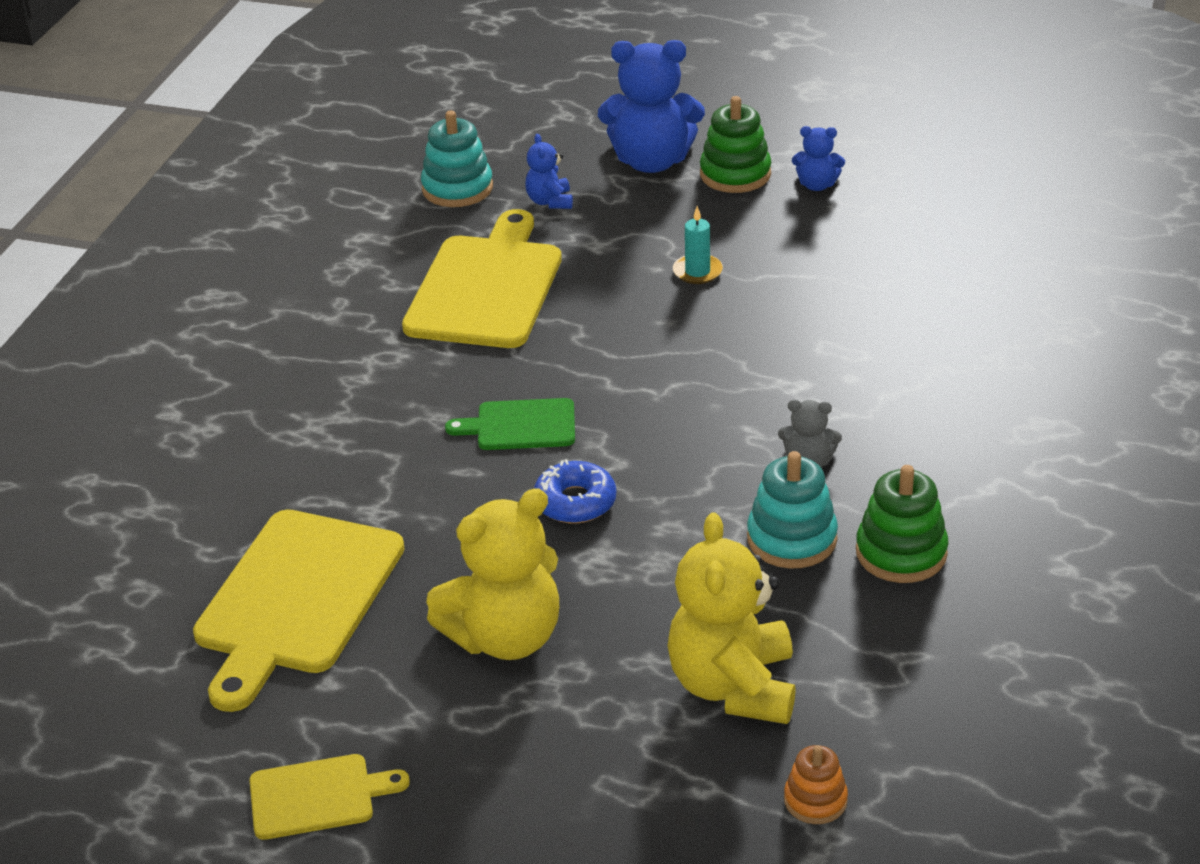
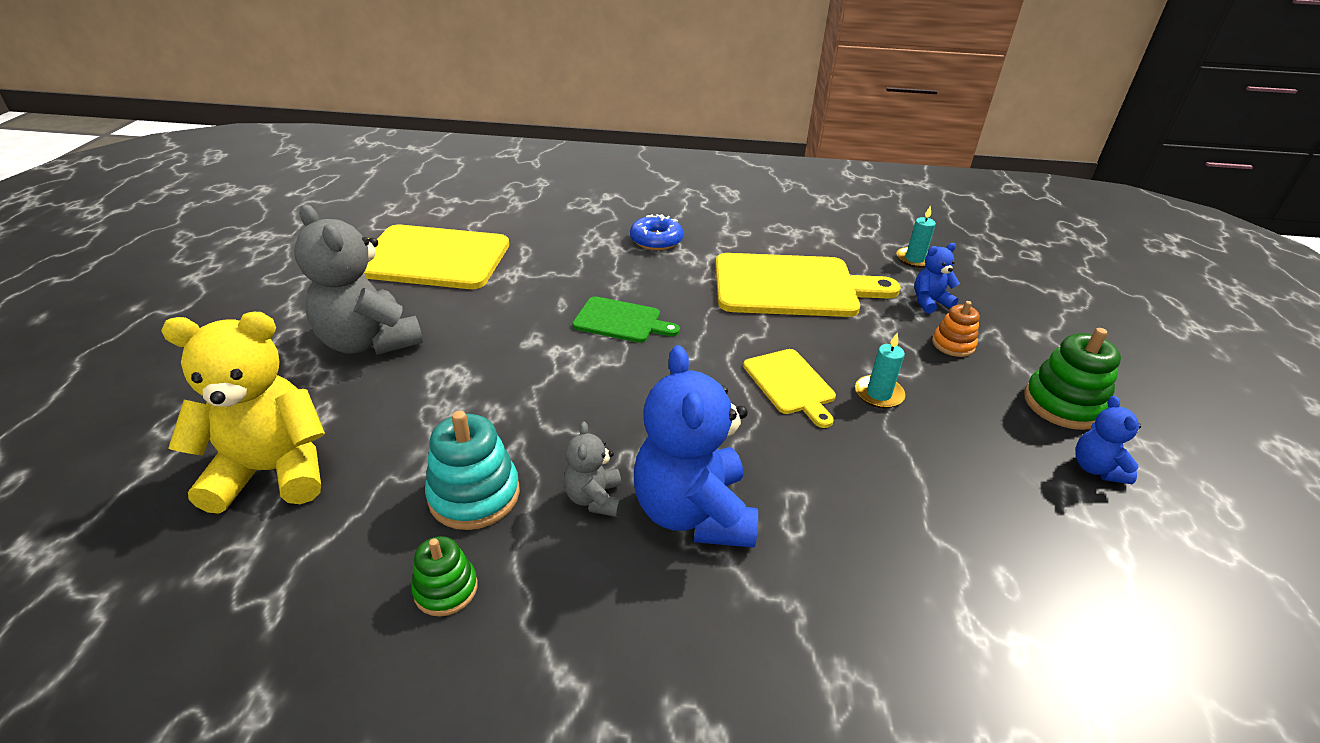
camera: 75 degrees right, 0 degrees up
yellow cutting board [249,754,410,840] -> yellow cutting board moved to [743,349,836,428]
turquoise stacking toy [421,111,493,207] -> turquoise candle [896,205,936,268]
yellow teddy bear [426,488,559,660] -> grey teddy bear [294,204,423,355]
green cutting board [445,398,575,450] -> green cutting board turned 120 degrees clockwise [572,296,680,343]
blue donut [534,459,616,524] -> blue donut moved to [630,214,683,250]
blue teddy bear [598,40,705,173] -> blue teddy bear moved to [634,345,758,548]
orange stacking toy [784,745,848,824] -> orange stacking toy moved to [932,301,980,357]
green stacking toy [856,465,949,583] -> green stacking toy [411,536,478,616], size x0.61

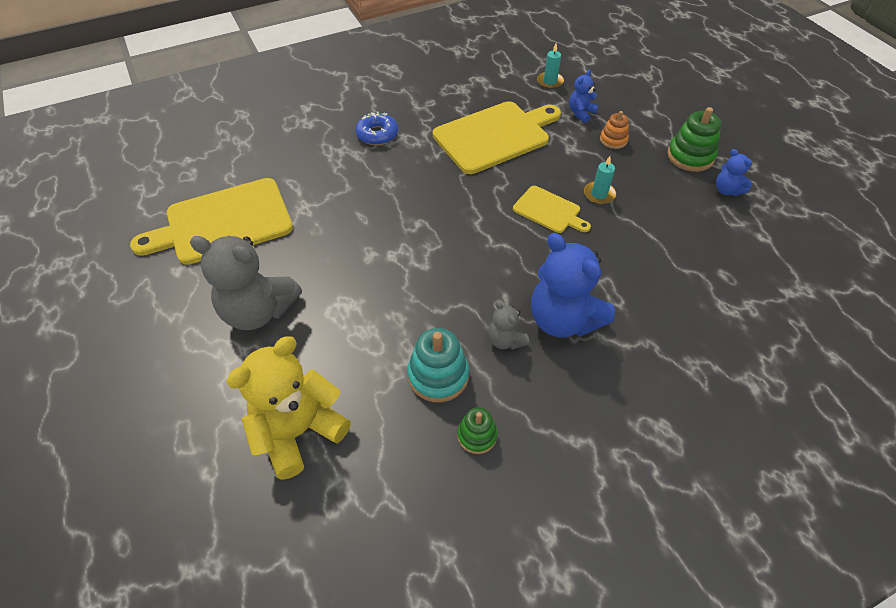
camera: 30 degrees left, 15 degrees up
green cutting board [572,296,680,343] -> none

